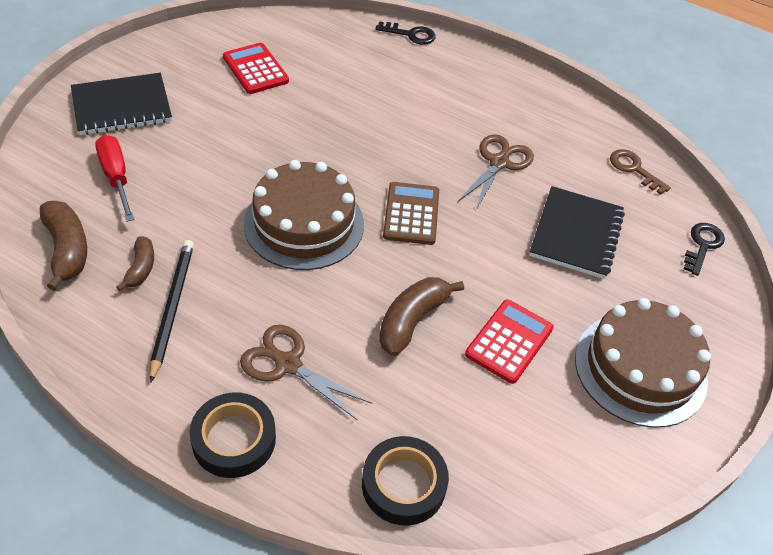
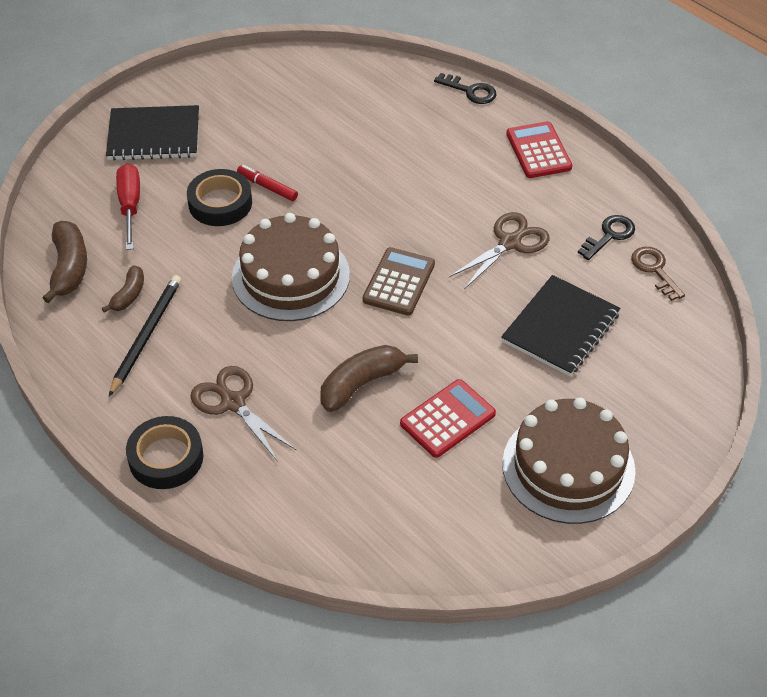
camera: 20 degrees right, 0 degrees up
red calculator [223,43,289,94] -> red calculator moved to [506,121,572,178]
black tape [362,436,449,526] -> black tape moved to [187,169,252,226]
black key [684,223,725,276] -> black key moved to [578,215,635,260]
none -> red marker [237,165,298,201]

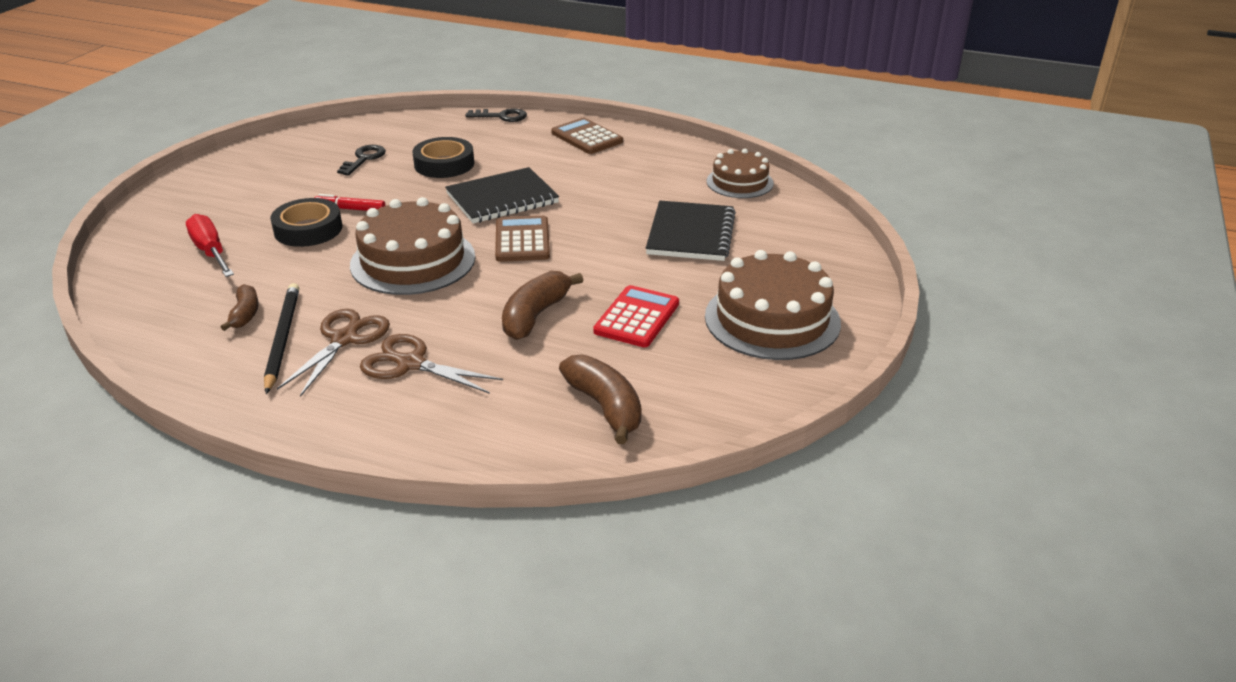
camera: 25 degrees left, 15 degrees down
brown banana [42,221,87,303] -> brown banana moved to [559,354,642,444]
black notebook [106,105,199,161] -> black notebook moved to [445,167,559,223]
black tape [126,416,203,489] -> black tape moved to [412,137,474,178]
brown scissors [449,212,550,289] -> brown scissors moved to [277,309,390,397]
red calculator [506,121,572,178] -> brown calculator [551,118,623,154]
black key [578,215,635,260] -> black key moved to [337,145,386,176]
brown key [631,247,685,301] -> brown cake [707,149,774,198]

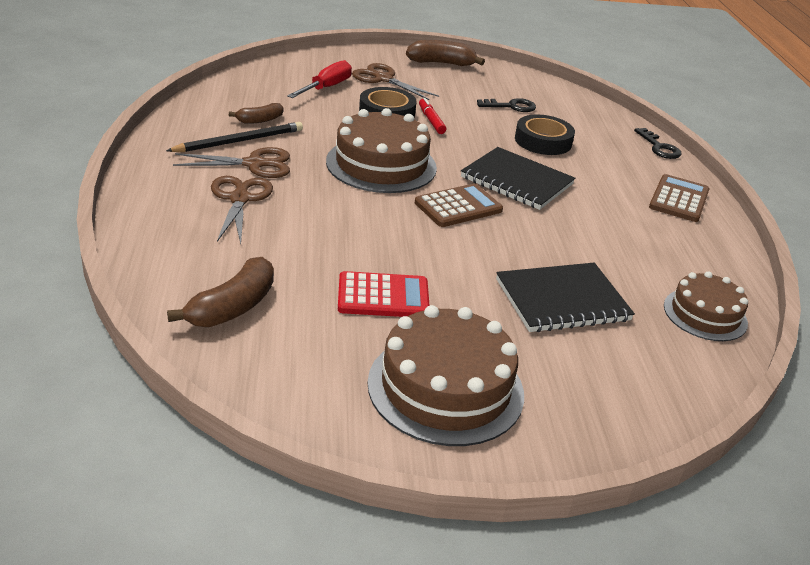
camera: 60 degrees right, 0 degrees up
brown banana [502,271,584,340] -> brown banana moved to [406,40,485,66]
none -> brown scissors [352,63,439,100]

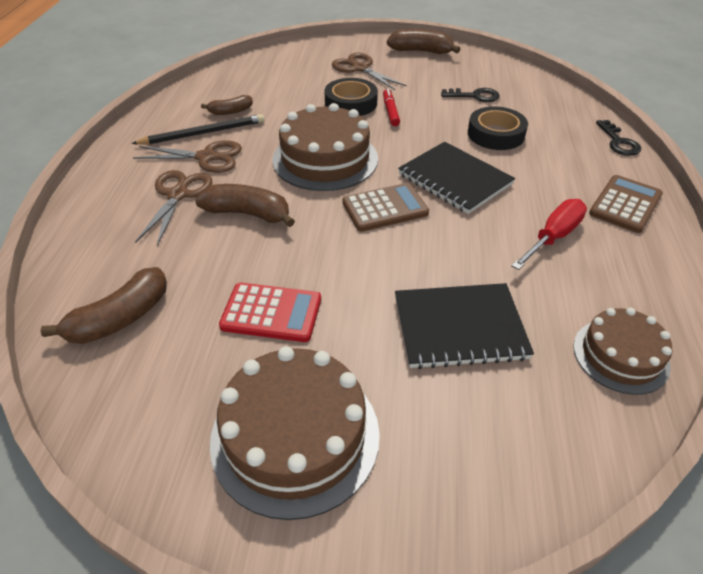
camera: 15 degrees right, 10 degrees up
red screwdriver [287,60,352,98] -> red screwdriver moved to [511,199,587,270]
none -> brown banana [195,184,295,227]

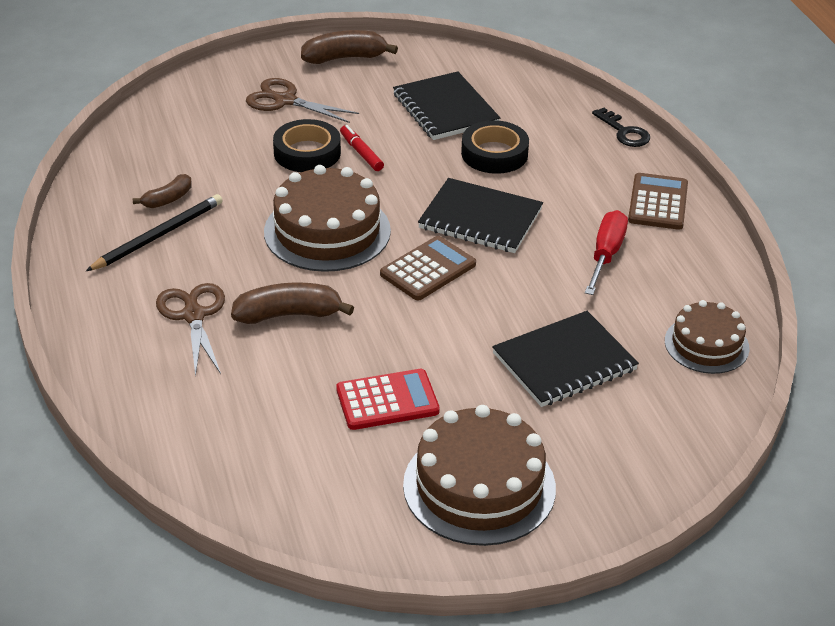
camera: 25 degrees left, 5 degrees down
brown banana [40,267,167,344] -> none
brown scissors [133,140,242,173] -> none
black key [441,88,499,102] -> black notebook [393,71,500,140]

